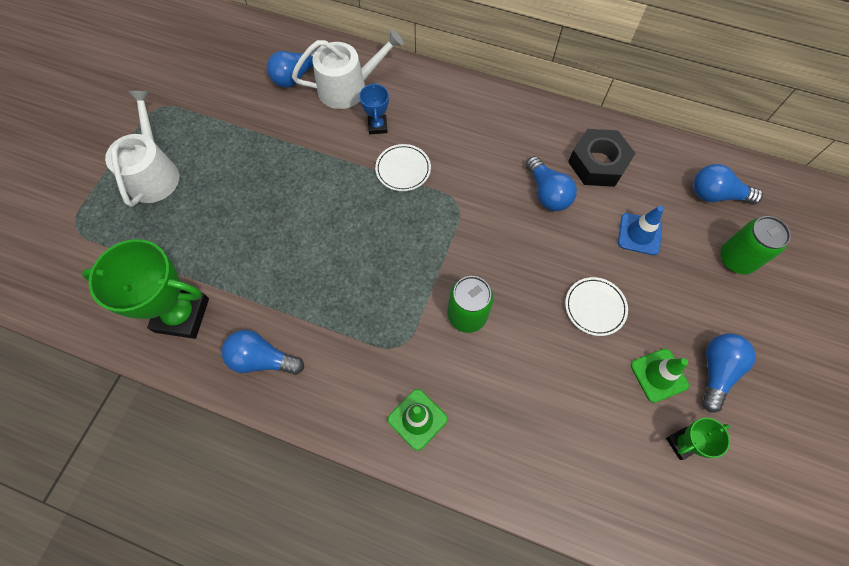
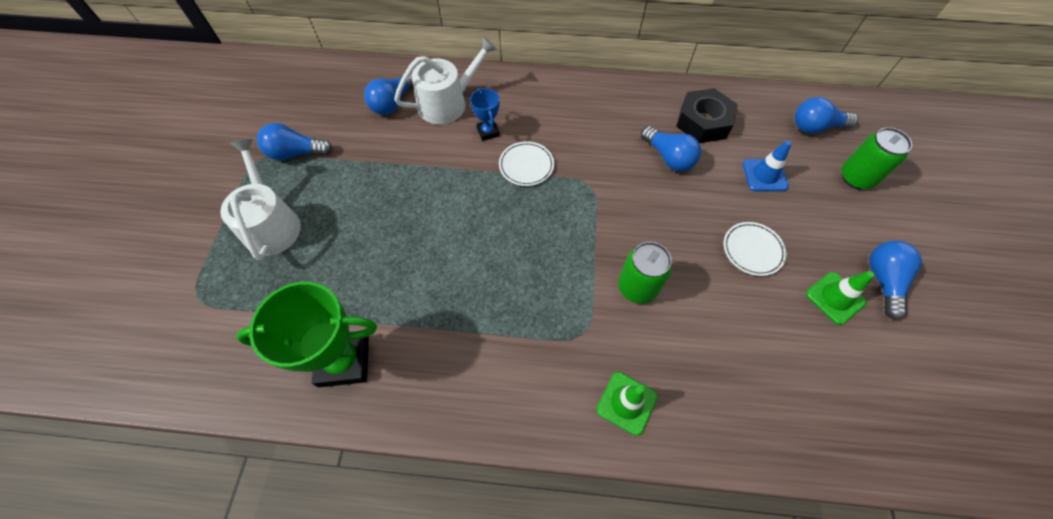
camera: 15 degrees left, 5 degrees down
blue light bulb [222,330,304,375] -> blue light bulb moved to [257,123,333,160]
green trophy [666,418,730,460] -> none

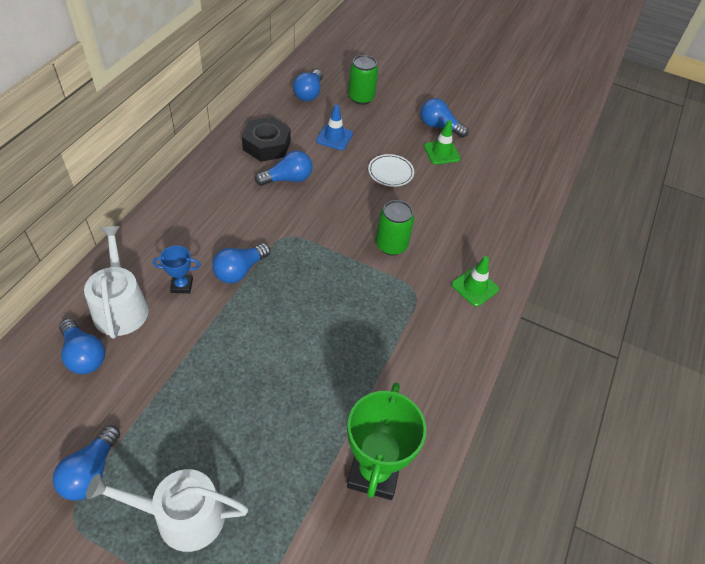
camera: 75 degrees left, 10 degrees down
white plate [499,141,554,186] -> blue light bulb [212,243,270,284]

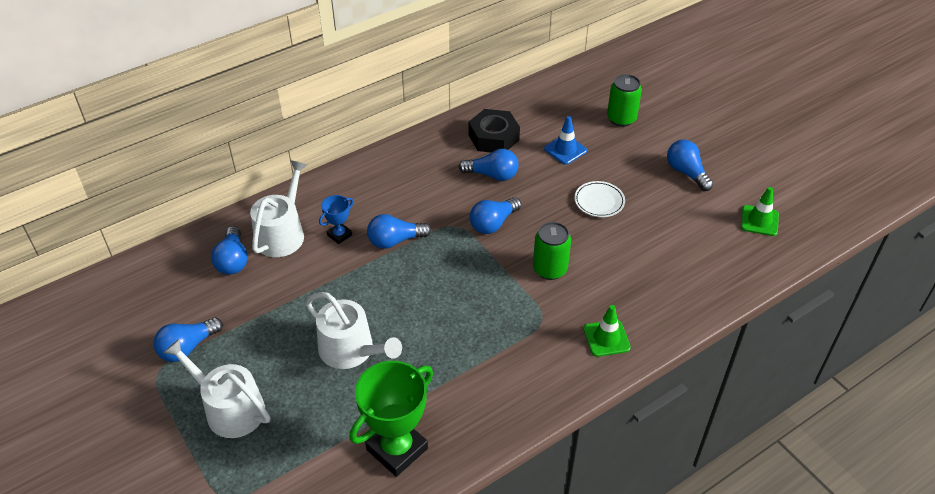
camera: 35 degrees right, 5 degrees down
blue trophy [153,246,201,294] -> blue trophy turned 75 degrees counterclockwise [319,195,353,244]
blue light bulb [293,70,323,101] -> blue light bulb moved to [470,197,521,234]
green traffic cone [424,120,461,165] -> green traffic cone moved to [741,187,779,236]
none -> white watering can [305,292,402,369]

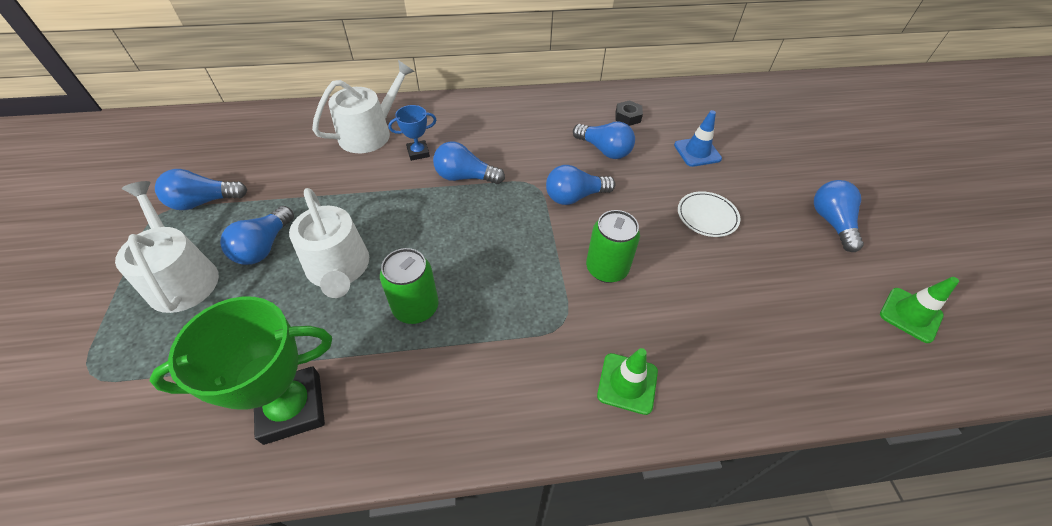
camera: 25 degrees right, 5 degrees up
blue light bulb [211,226,248,275] -> blue light bulb moved to [220,206,294,265]
black nut [468,109,520,153] -> black nut [615,100,643,126], size x0.52
green can [607,74,642,127] -> green can moved to [380,248,439,324]

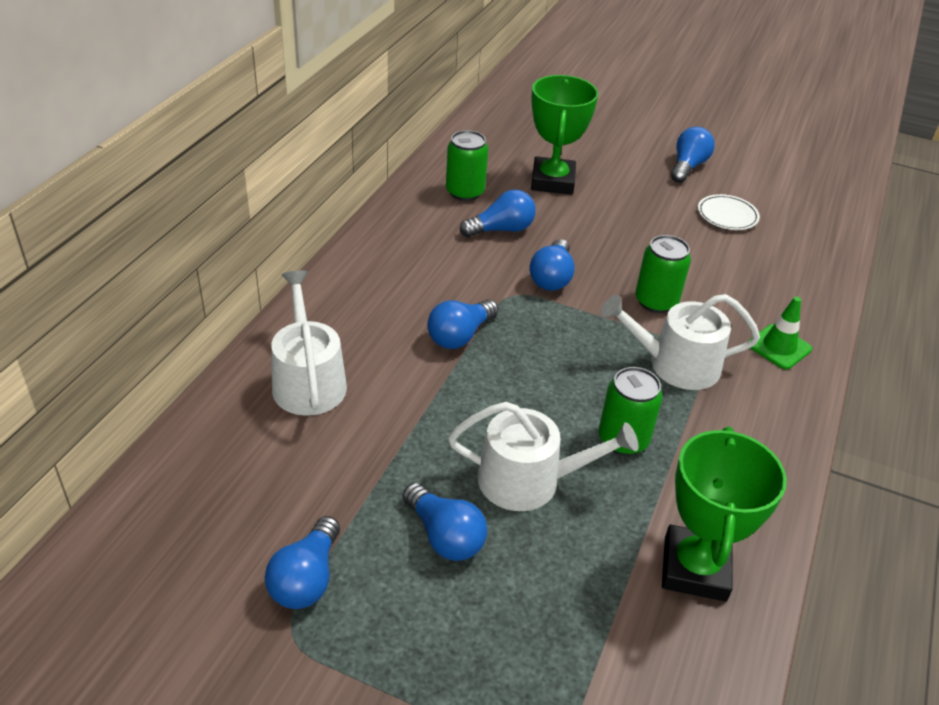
camera: 60 degrees left, 10 degrees down
white watering can [115,181,219,313] -> white watering can moved to [601,294,760,390]
blue trophy [388,105,437,161] -> none
black nut [615,100,643,126] -> green can [446,130,488,201]
blue traffic cone [674,110,722,167] -> green trophy [531,75,598,195]
white plate [678,191,740,237] -> white plate moved to [698,194,760,230]
blue light bulb [814,180,864,252] -> blue light bulb turned 90 degrees clockwise [671,127,715,183]
green traffic cone [880,277,959,343] -> none

